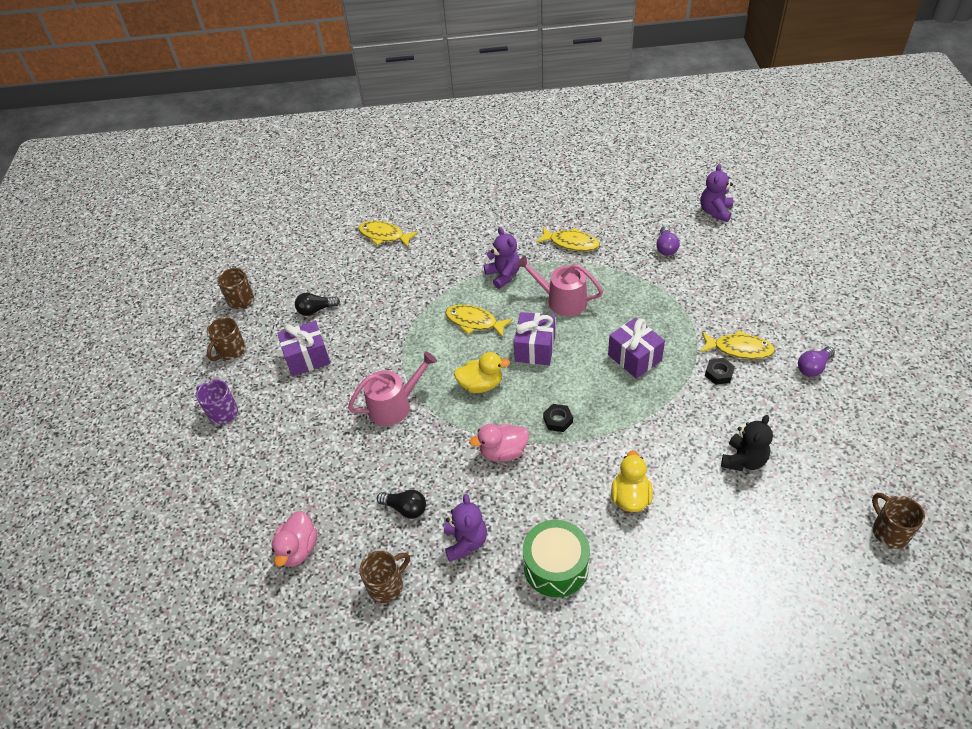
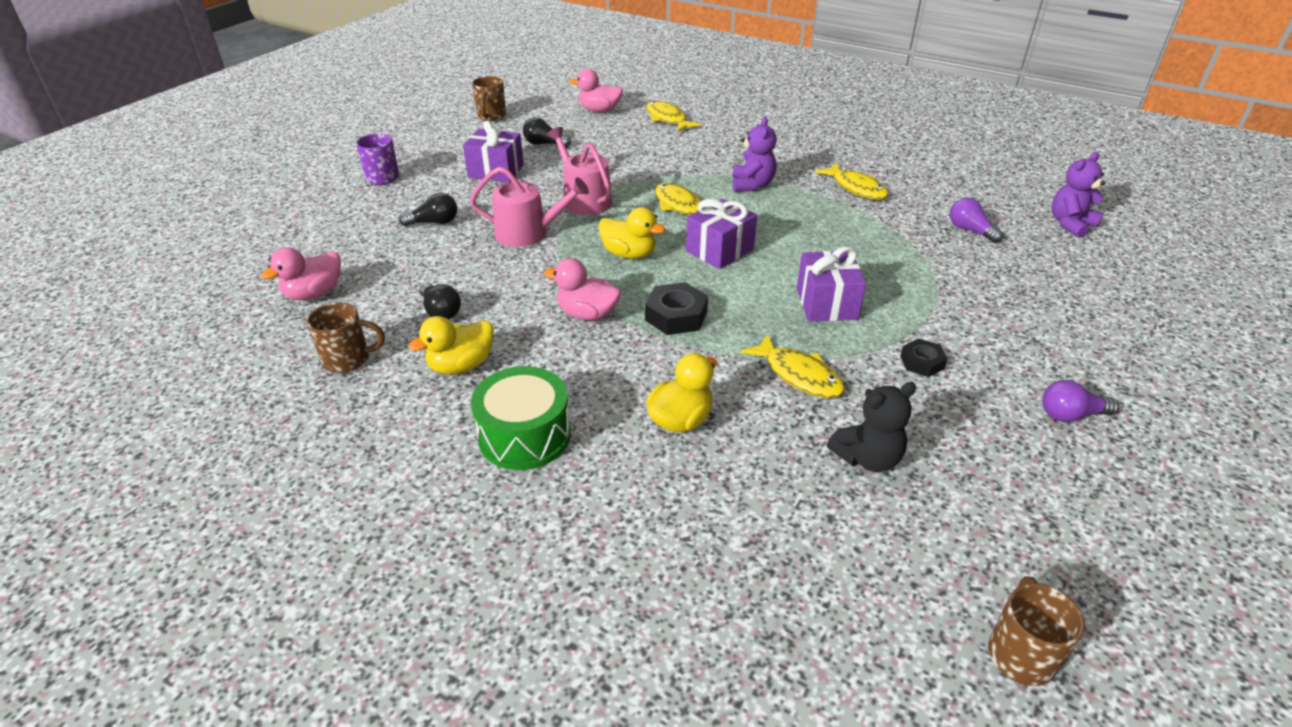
camera: 30 degrees right, 10 degrees down
brown mug [207,317,246,361] -> none
purple teddy bear [444,494,487,562] -> yellow duck [408,316,494,374]
pink watering can [516,255,603,316] -> pink watering can moved to [547,127,612,215]
black nut [543,404,573,432] -> black nut [645,282,708,335], size x1.58
purple light bulb [656,226,680,256] -> purple light bulb turned 105 degrees clockwise [950,198,1003,243]
yellow fish [700,330,775,359] -> yellow fish moved to [741,334,845,398]
none -> black light bulb [399,193,457,226]
none -> pink duck [569,69,623,112]

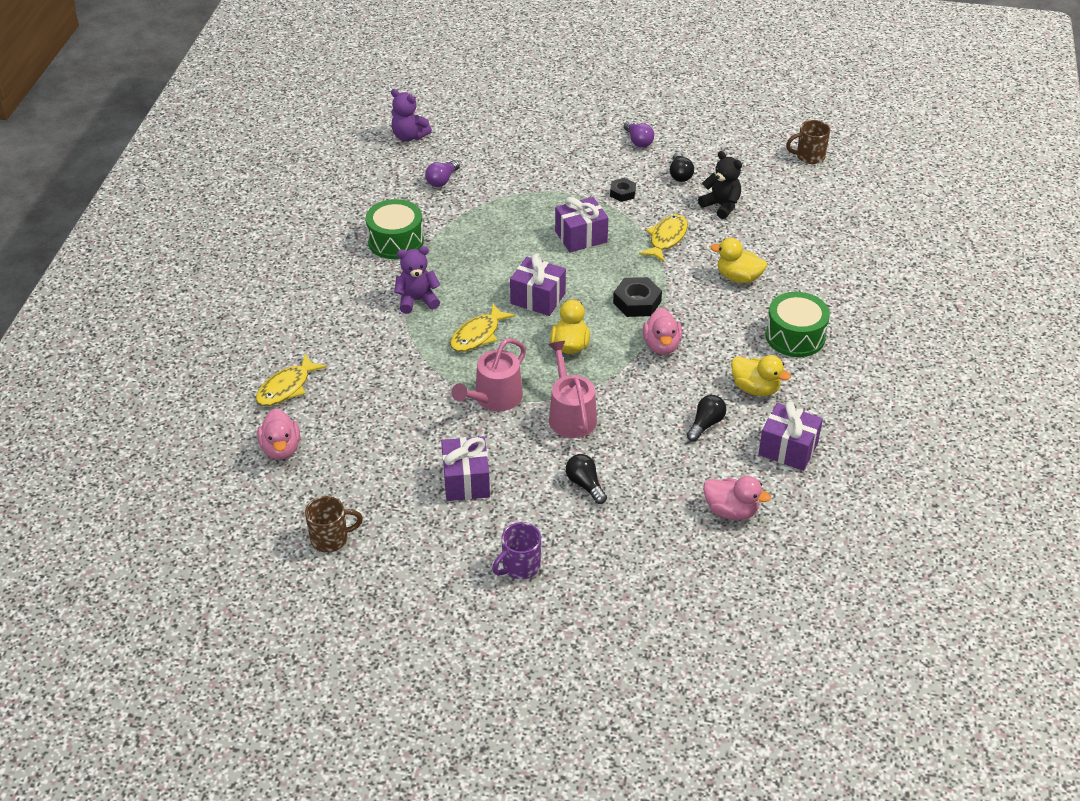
camera: 110 degrees left, 5 degrees up
brown mug [307,303,385,373] -> purple gift [758,401,823,471]
black light bulb [523,117,571,148] -> black light bulb moved to [670,152,694,182]
yellow fish [815,163,888,200] -> green drum [366,199,424,259]

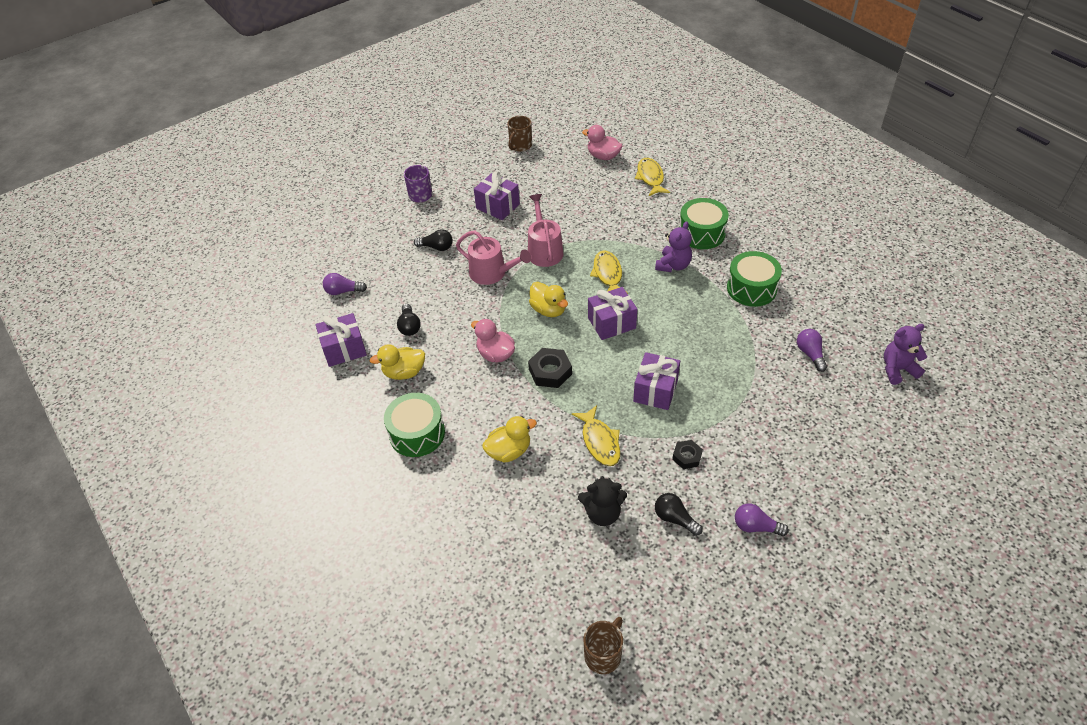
camera: 135 degrees right, 5 degrees up
pink duck [703,476,771,520] -> purple light bulb [323,273,367,295]
none -> green drum [679,198,729,249]

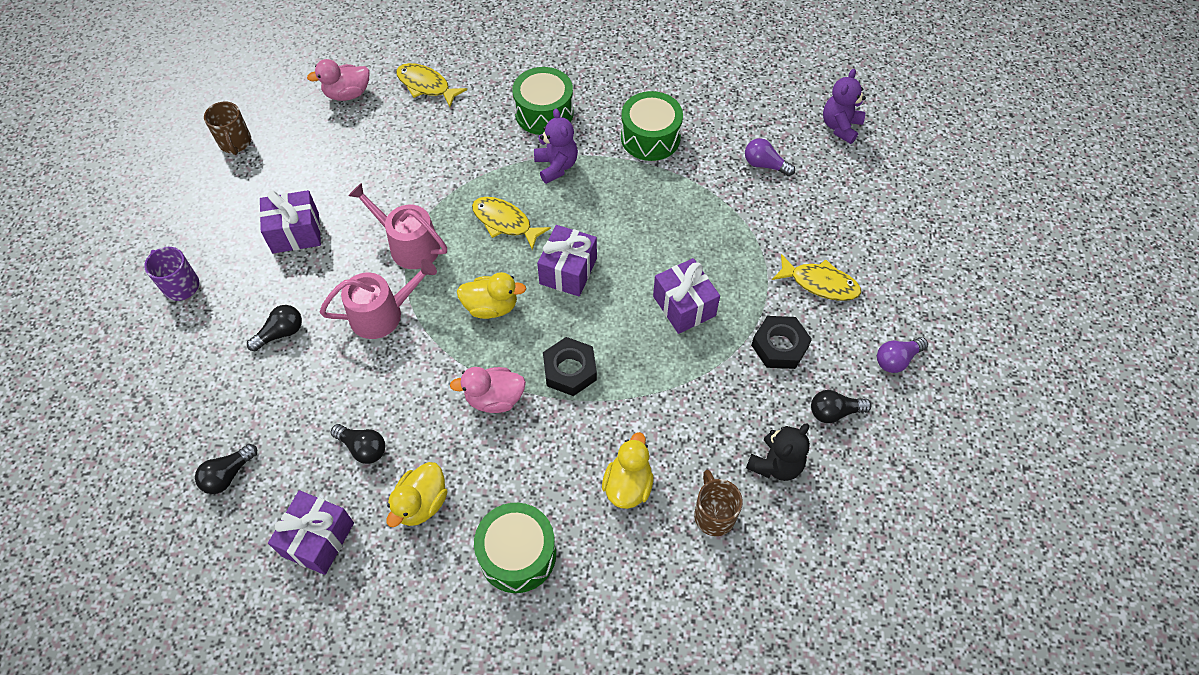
camera: 50 degrees left, 10 degrees up
purple light bulb [323,273,367,295] -> black light bulb [195,444,257,494]
yellow fish [572,405,620,466] -> yellow fish moved to [772,254,861,301]
brown mug [584,617,623,674] -> brown mug moved to [694,470,743,536]
black nut [672,440,703,469] -> black nut [751,316,812,369], size x1.58

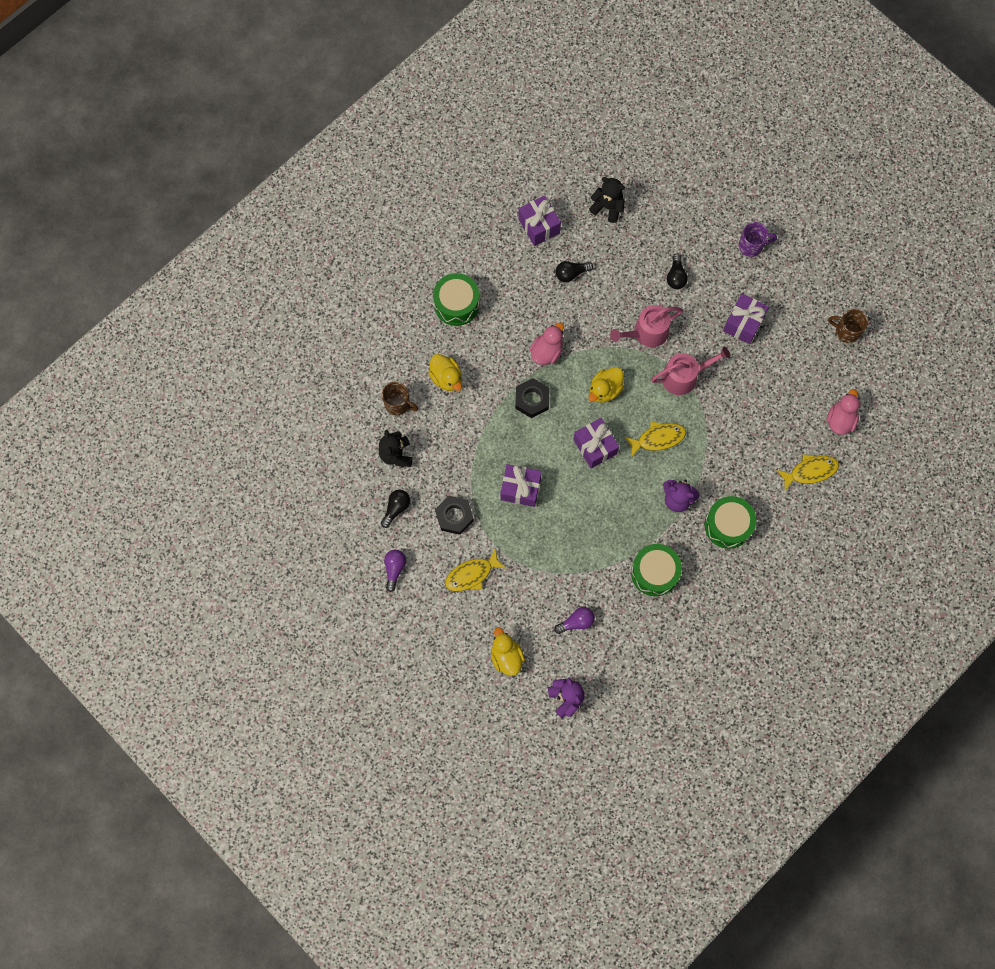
camera: 130 degrees right, 15 degrees up
black light bulb [195,444,257,494] -> black teddy bear [589,177,625,223]
pink watering can [320,259,437,339] -> pink watering can turned 45 degrees clockwise [610,305,683,347]
yellow duck [386,462,448,527] -> yellow duck moved to [491,627,525,676]

